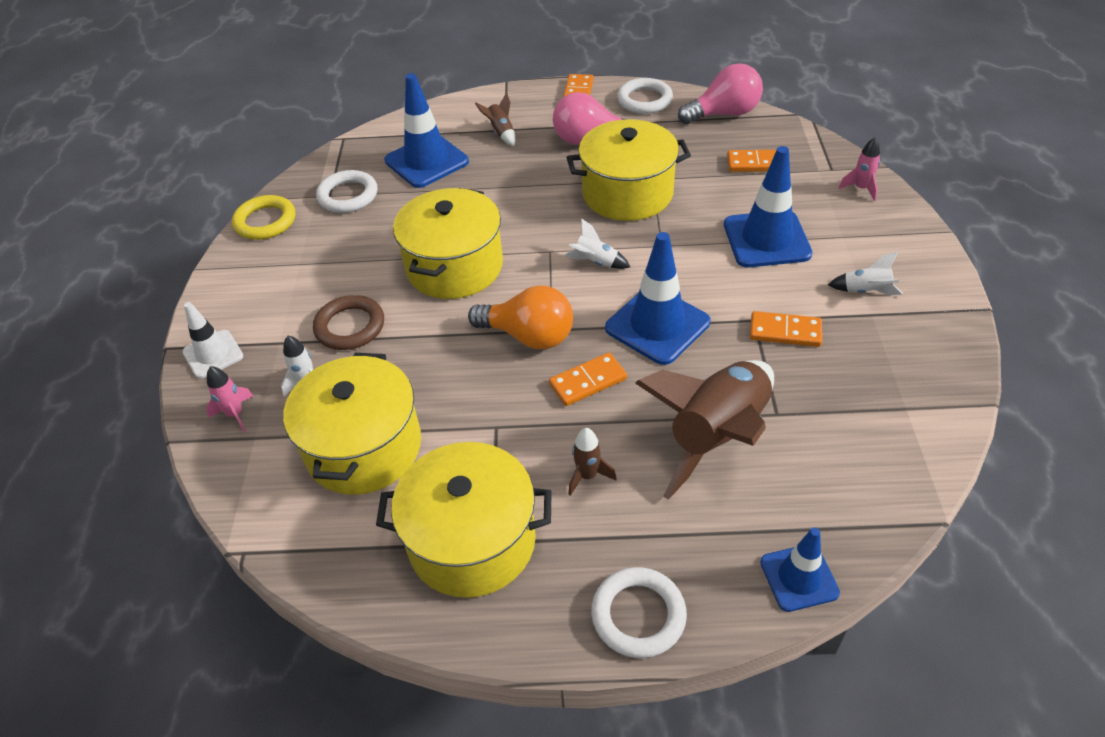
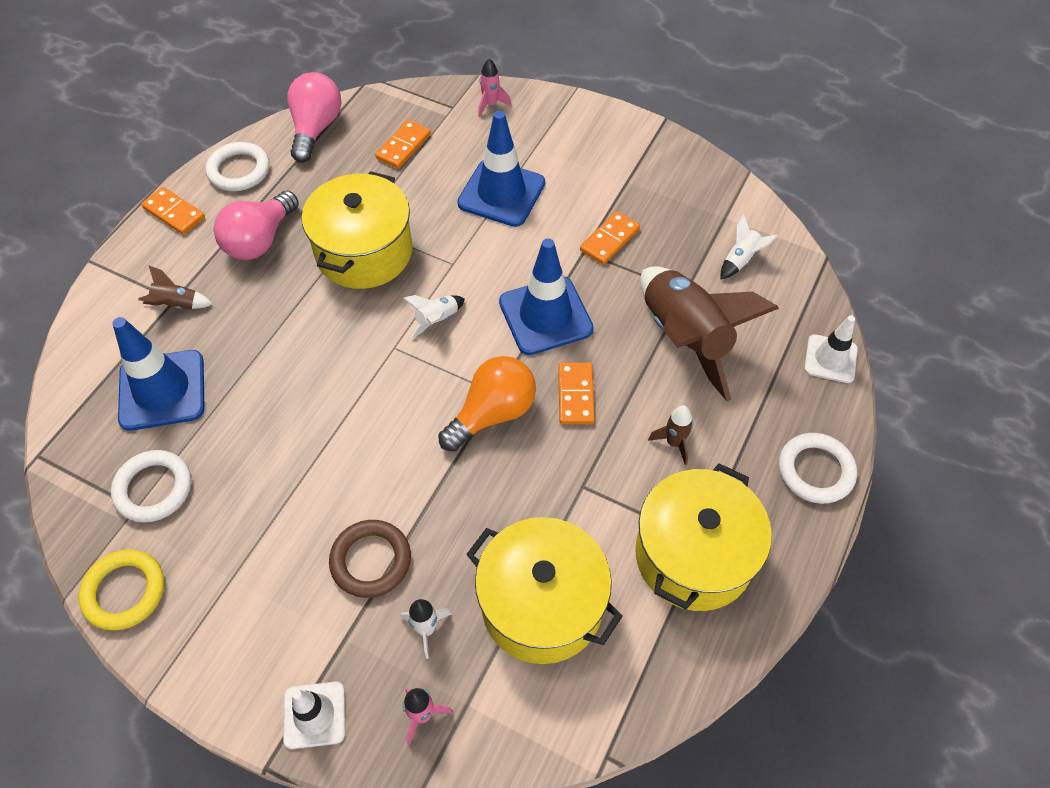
camera: 65 degrees left, 10 degrees up
yellow pot [393,188,503,299] -> none
blue traffic cone [760,527,840,612] -> white traffic cone [804,315,858,383]
white rocket [828,252,903,295] -> white rocket moved to [721,214,778,279]

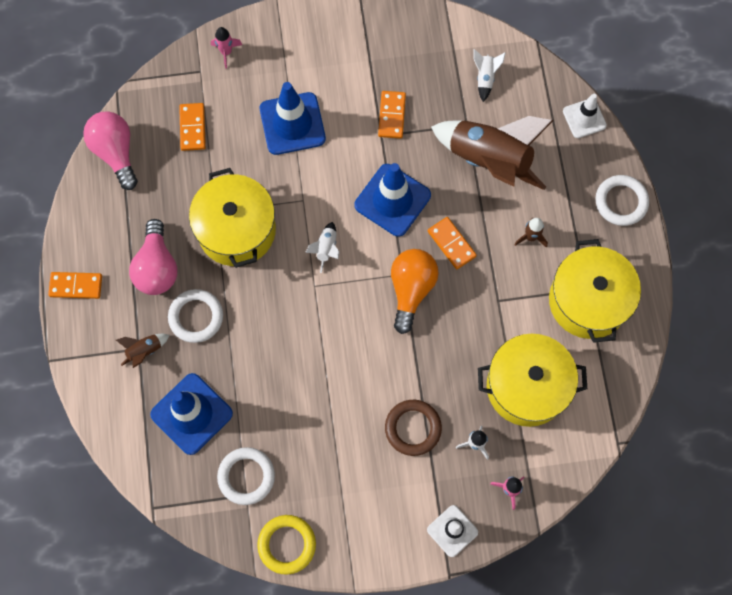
camera: 35 degrees left, 15 degrees up
white ring [206,142,269,191] -> white ring moved to [168,289,223,343]

